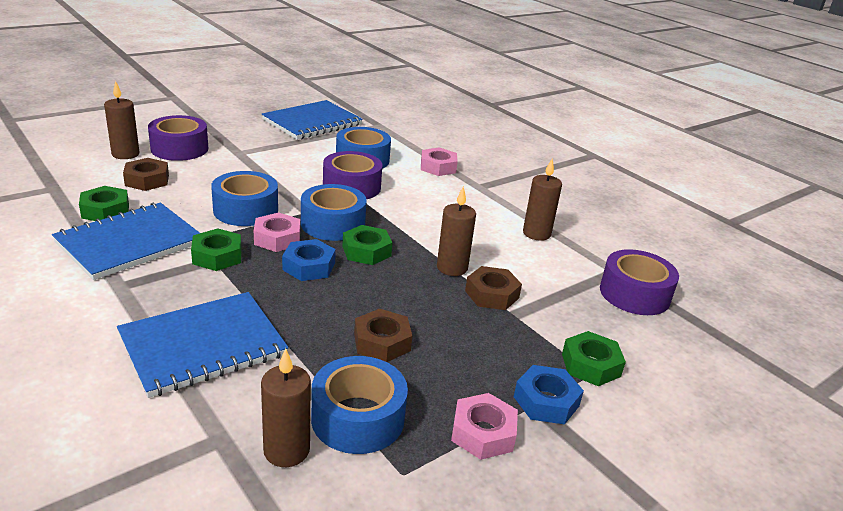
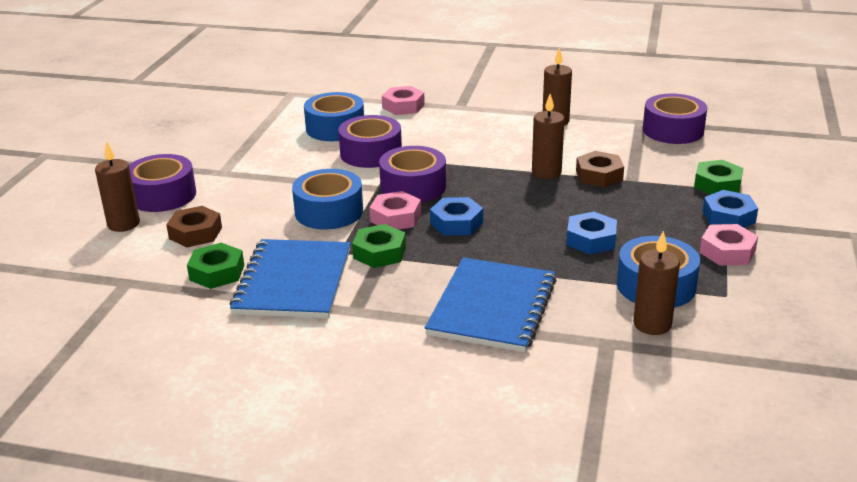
camera: 35 degrees left, 0 degrees up
blue notebook [262,100,363,140] -> none
blue tape [301,184,367,241] -> purple tape [379,146,446,202]
green nut [342,225,392,265] -> none
brown nut [354,308,412,362] -> blue nut [566,211,617,254]

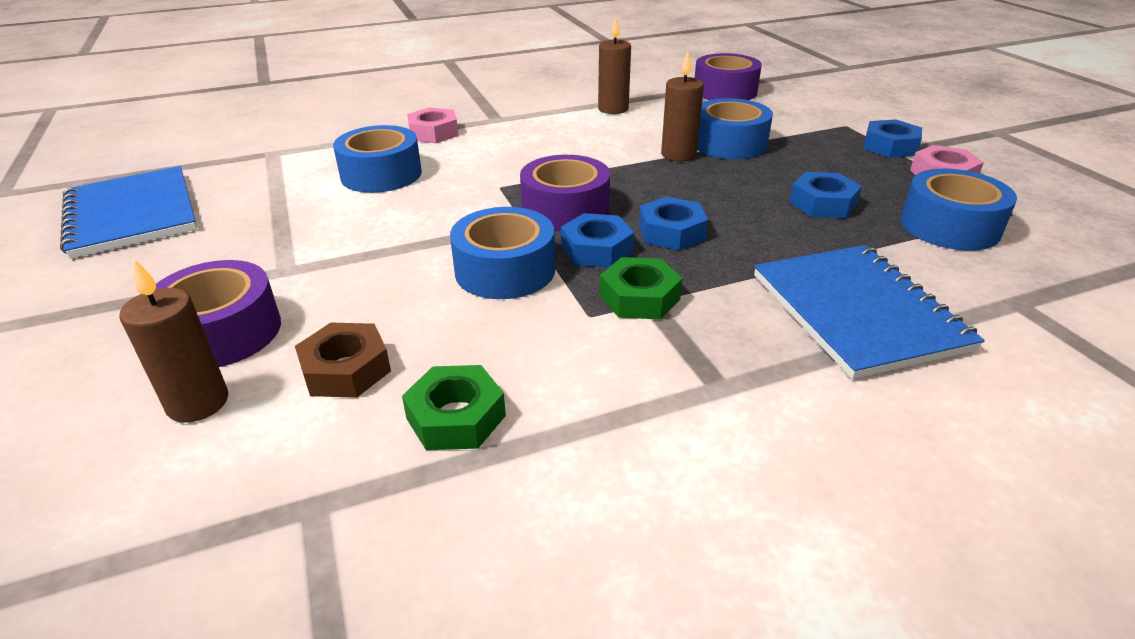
camera: 35 degrees left, 5 degrees up
blue notebook [230,239,351,318] -> blue notebook moved to [60,166,197,258]
purple tape [338,115,402,168] -> none
pink nut [370,191,421,230] -> blue nut [561,213,634,268]
brown nut [576,151,624,187] -> blue tape [697,98,773,159]
brown candle [633,231,680,335] -> none
green nut [694,160,743,195] -> none

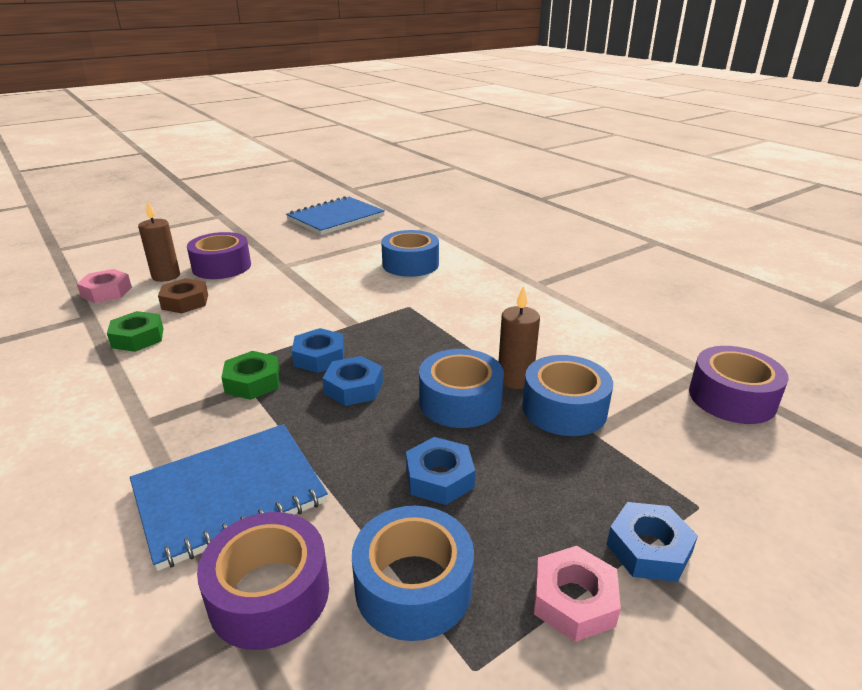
camera: 75 degrees right, 5 degrees down
pink nut [407,107,458,143] -> pink nut moved to [77,269,132,303]
blue tape [450,207,555,299] -> blue tape moved to [419,349,504,428]
purple tape [520,155,610,231] -> purple tape moved to [197,512,329,650]
brown candle [598,17,631,114] -> none

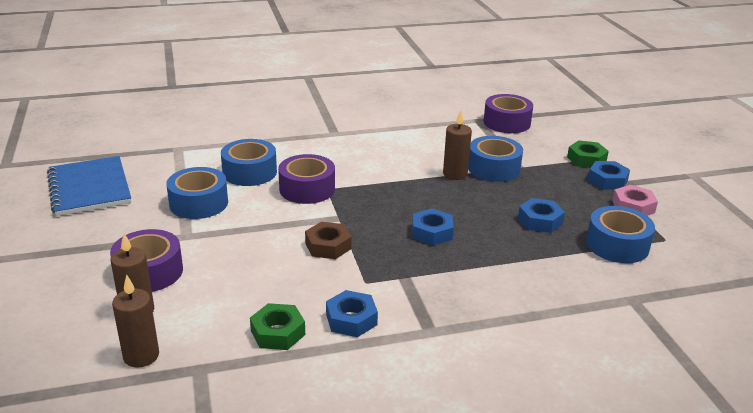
camera: 70 degrees left, 0 degrees up
pink nut [77,269,132,303] -> brown candle [112,274,159,368]
blue notebook [130,424,328,571] -> none
brown nut [158,278,208,313] -> brown nut moved to [305,222,352,259]
purple tape [197,512,329,650] -> purple tape moved to [278,154,335,204]
green nut [221,351,280,400] -> green nut moved to [567,140,609,168]
blue nut [292,328,344,373] -> blue nut moved to [326,290,378,337]
blue tape [419,349,504,428] -> blue tape moved to [166,167,228,219]

